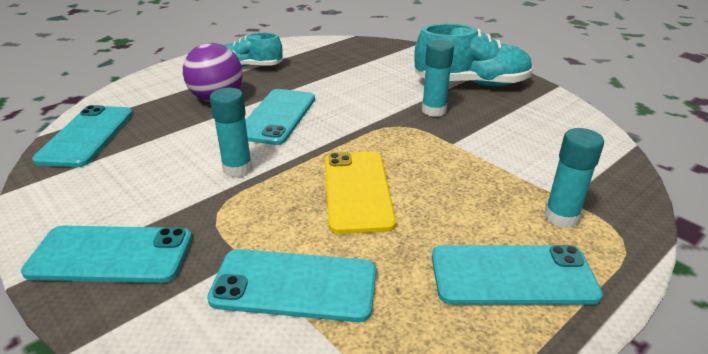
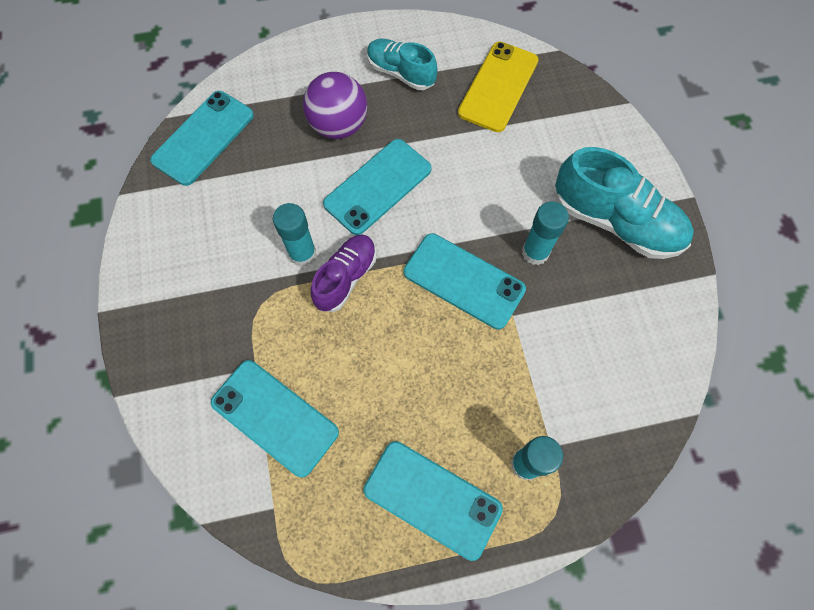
camera: 30 degrees right, 35 degrees up
turquoise phone [21,226,192,283] -> turquoise phone moved to [404,233,526,329]
yellow phone [325,152,396,234] -> yellow phone moved to [458,42,539,132]
none -> purple shoe [311,234,377,312]

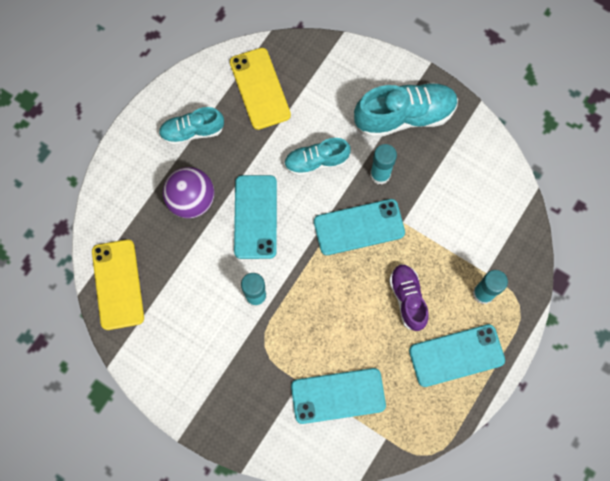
camera: 45 degrees left, 5 degrees up
turquoise phone [150,91,254,186] -> yellow phone [92,239,144,330]
purple shoe [311,234,377,312] -> purple shoe moved to [389,264,429,331]
none -> turquoise shoe [284,138,351,176]

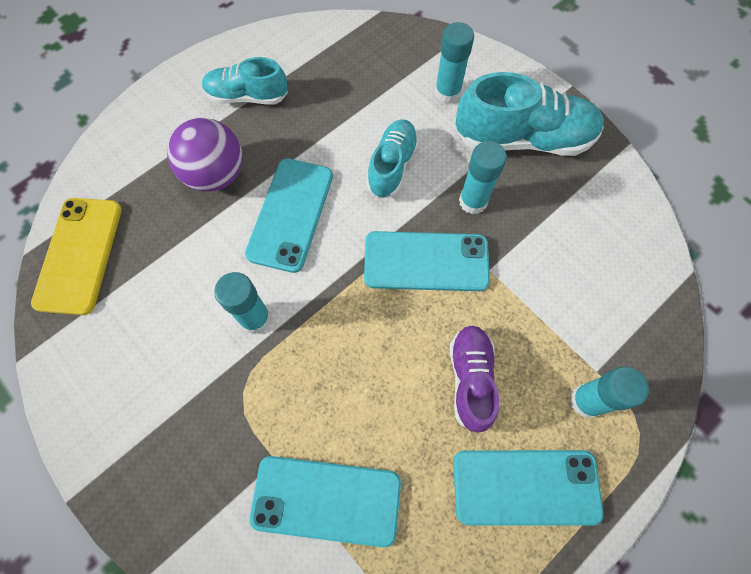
camera: 15 degrees right, 5 degrees down
yellow phone [230,48,291,130] -> none
turquoise shoe [284,138,351,176] -> turquoise shoe turned 105 degrees clockwise [366,120,419,199]
none -> turquoise glue stick [435,22,474,104]

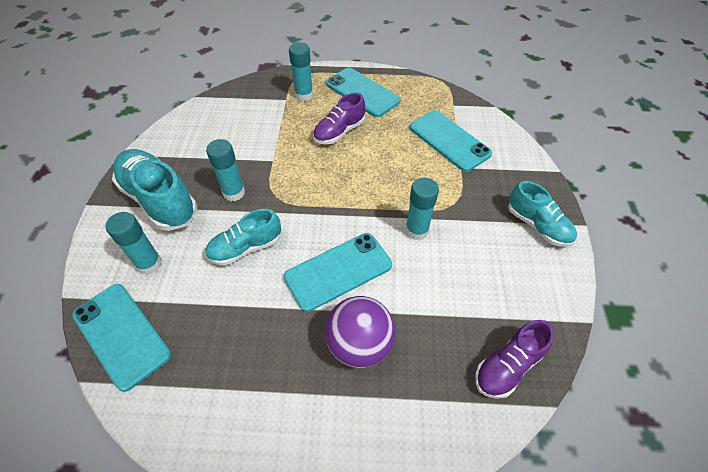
camera: 135 degrees left, 15 degrees down
yellow phone [31,198,122,315] -> purple shoe [475,320,554,399]
turquoise shoe [202,57,288,104] -> turquoise shoe moved to [508,181,577,247]
turquoise phone [364,231,490,291] -> turquoise phone moved to [72,284,171,392]

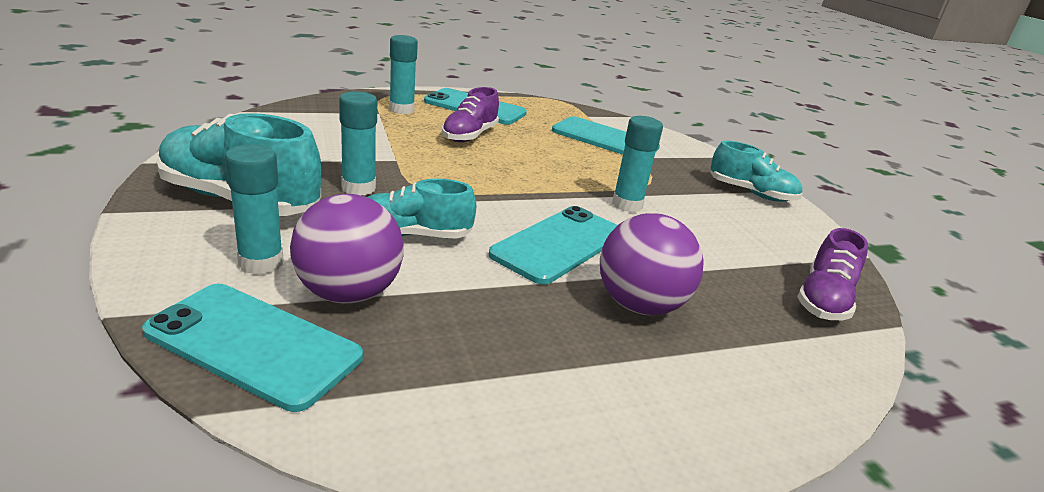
camera: 25 degrees left, 25 degrees down
turquoise shoe [205,209,281,266] -> turquoise shoe turned 45 degrees clockwise [367,179,476,239]
none -> purple ball [290,194,404,303]

